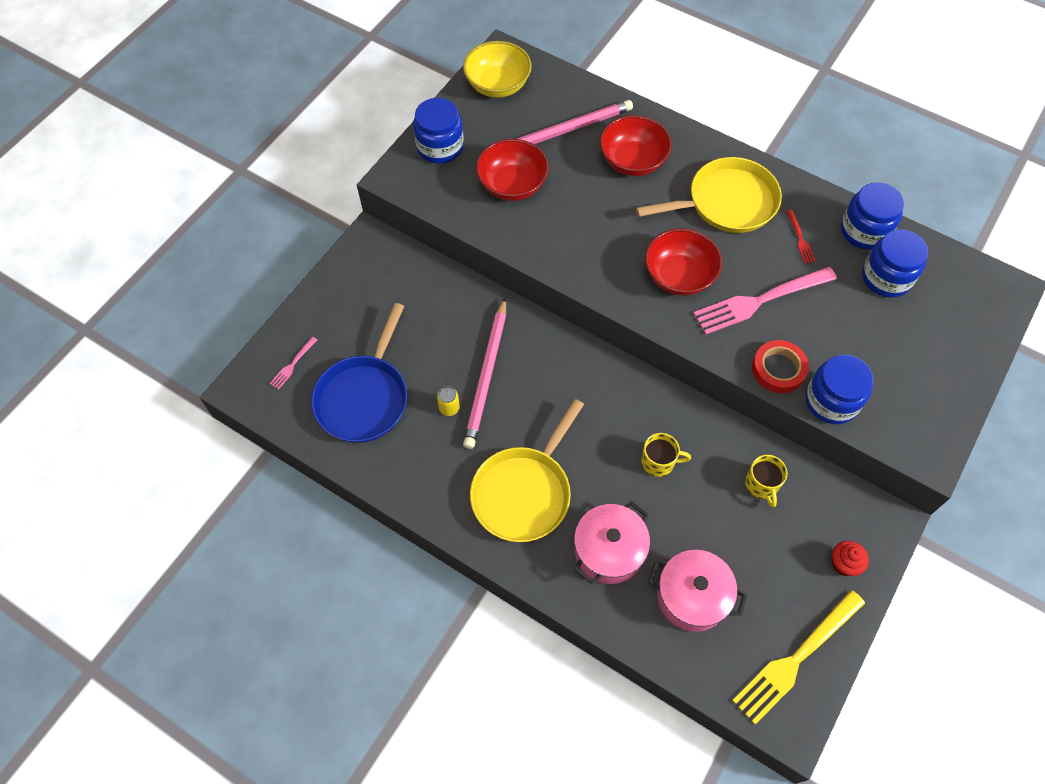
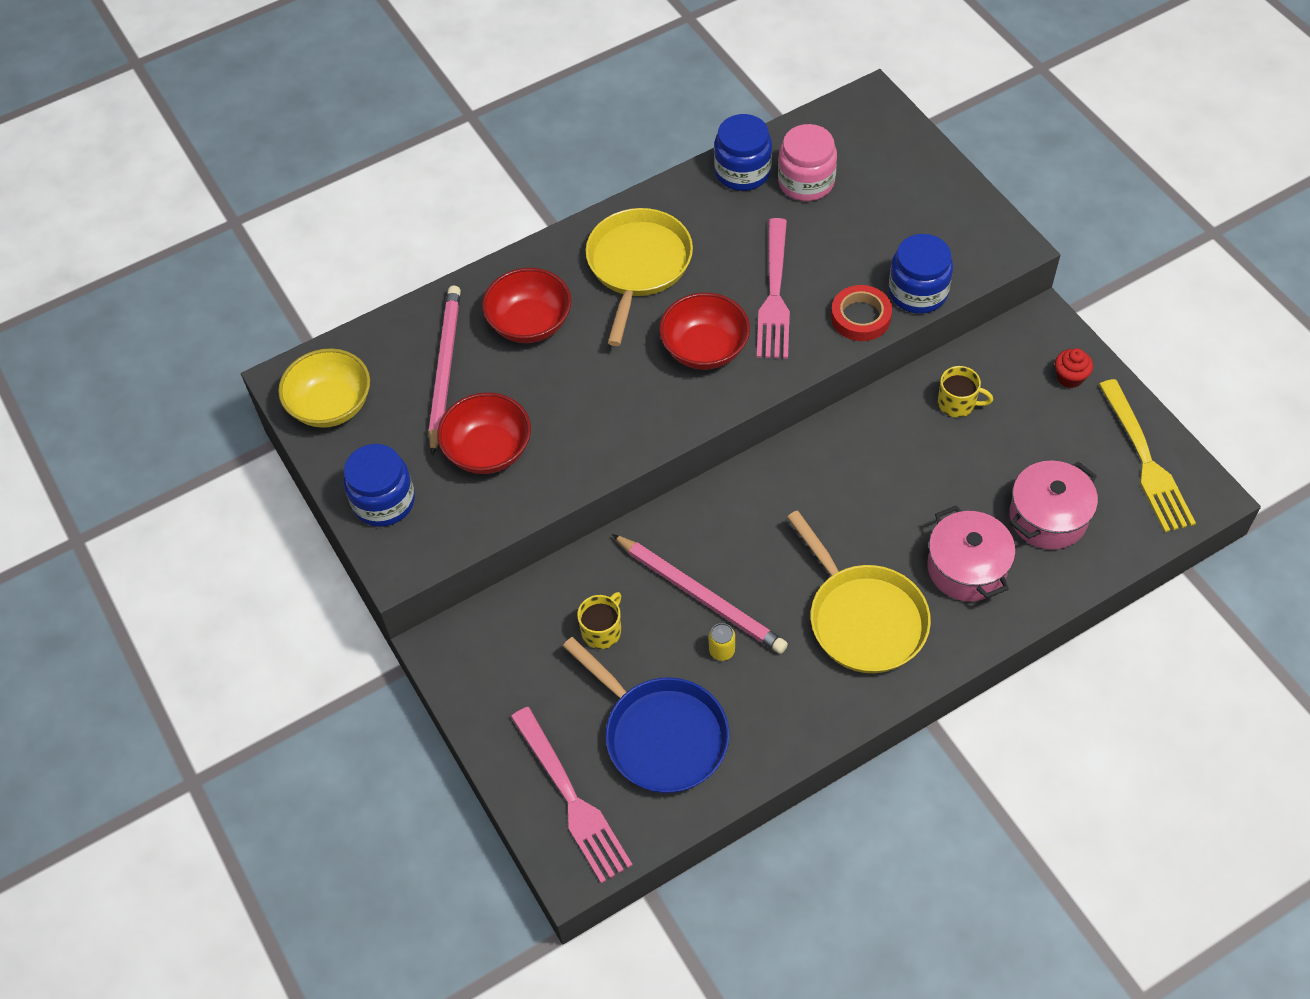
camera: 60 degrees left, 5 degrees down
pink fork [270,337,317,390] -> pink fork [511,707,632,883], size x2.28
yellow mug [641,433,691,477] -> yellow mug moved to [577,592,621,649]
red fork [786,210,816,264] -> none
blue jar [862,229,928,297] -> pink jar [778,124,837,201]

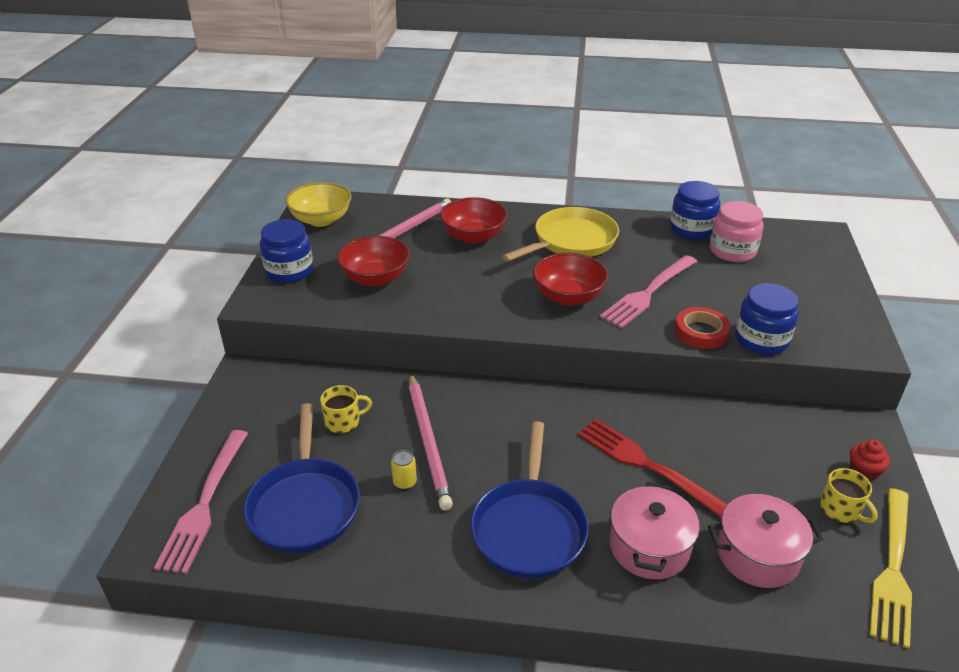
camera: 35 degrees right, 20 degrees down
yellow pan [787,510,931,673] -> blue pan [471,421,589,579]
yellow mug [938,366,993,417] -> yellow mug moved to [820,468,878,523]
none -> red fork [578,419,728,517]

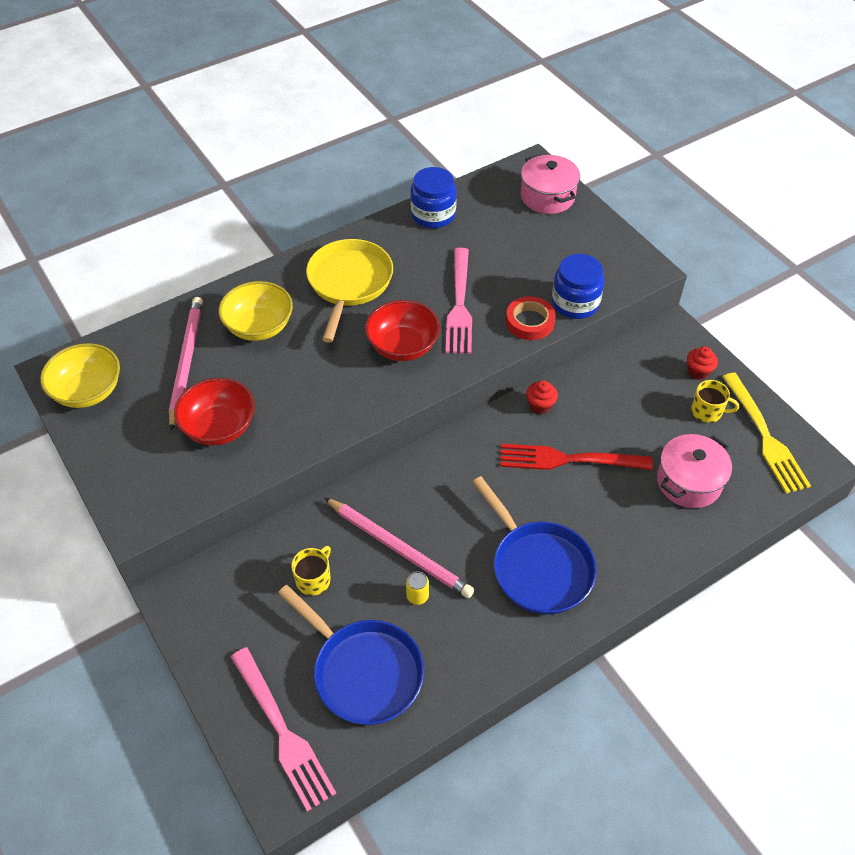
camera: 40 degrees left, 15 degrees up
blue jar [260,219,313,283] -> none
red bowl [440,197,508,244] -> yellow bowl [218,281,293,341]
pink pot [610,482,700,579] -> pink pot moved to [521,154,580,214]
pink jar [710,201,764,262] -> none
none -> red cupcake [526,380,558,414]

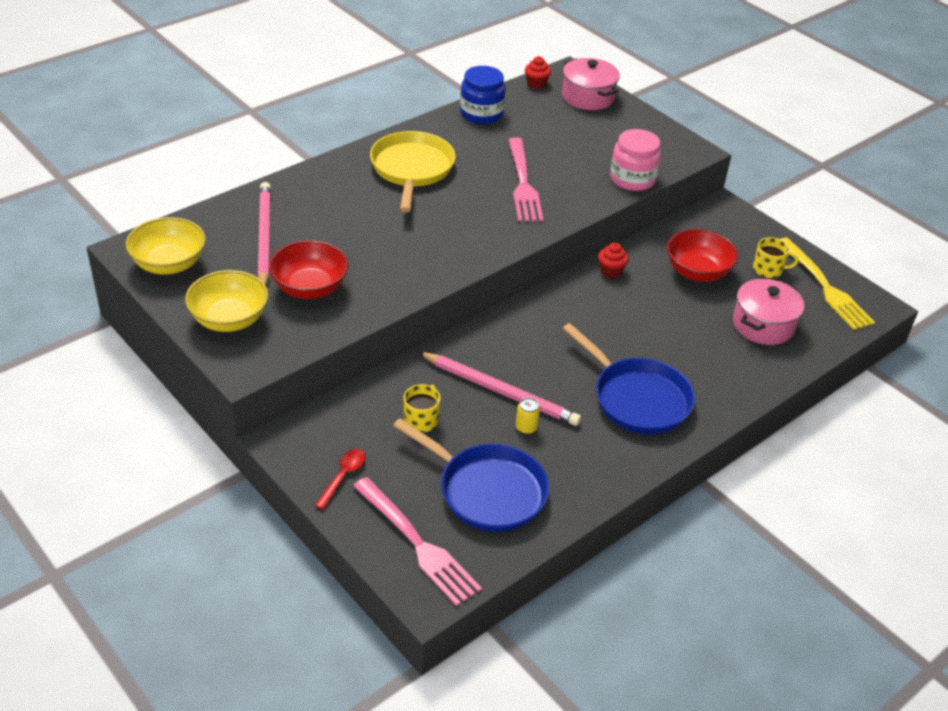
camera: 10 degrees left, 10 degrees down
yellow bowl [218,281,293,341] -> yellow bowl moved to [185,270,269,332]
red bowl [365,300,440,361] -> red bowl moved to [667,229,738,282]
red fork [500,444,653,470] -> none
red tape [506,296,556,340] -> none
blue jar [552,254,605,319] -> pink jar [610,129,661,191]
red cupcake [687,347,718,380] -> red cupcake moved to [525,56,551,89]
none -> red spoon [315,449,366,509]

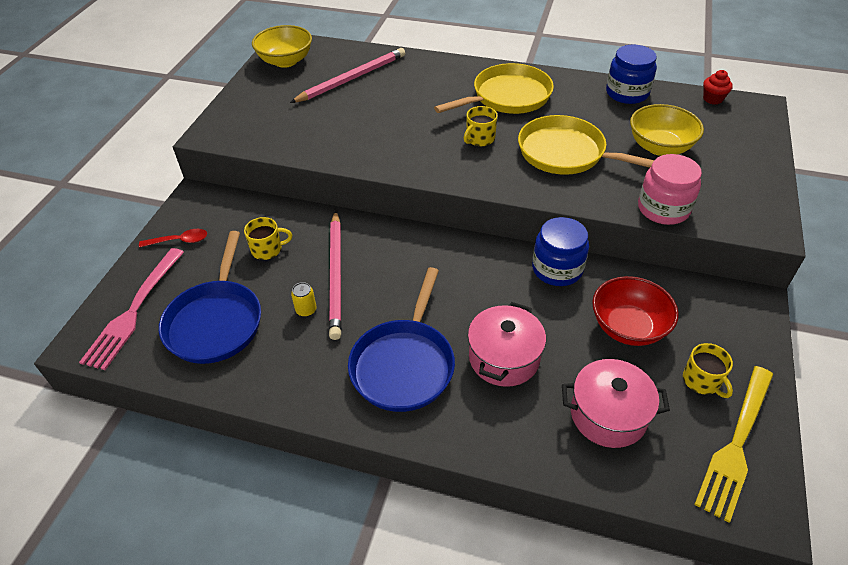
camera: 60 degrees right, 5 degrees up
yellow bowl [185,270,269,332] -> yellow bowl moved to [630,104,704,156]
red bowl [269,240,349,299] -> none
pink fork [508,137,543,222] -> yellow pan [518,115,654,175]
pink pot [562,58,620,110] -> pink pot moved to [468,302,546,387]
red cupcake [598,242,629,278] -> blue jar [532,217,589,286]
none -> yellow mug [464,106,498,146]

